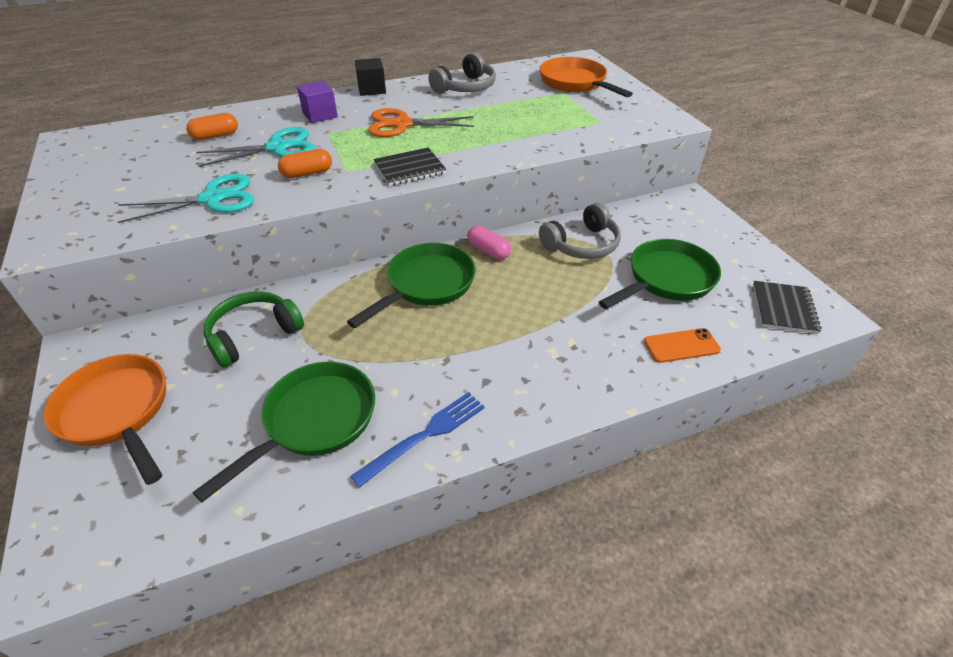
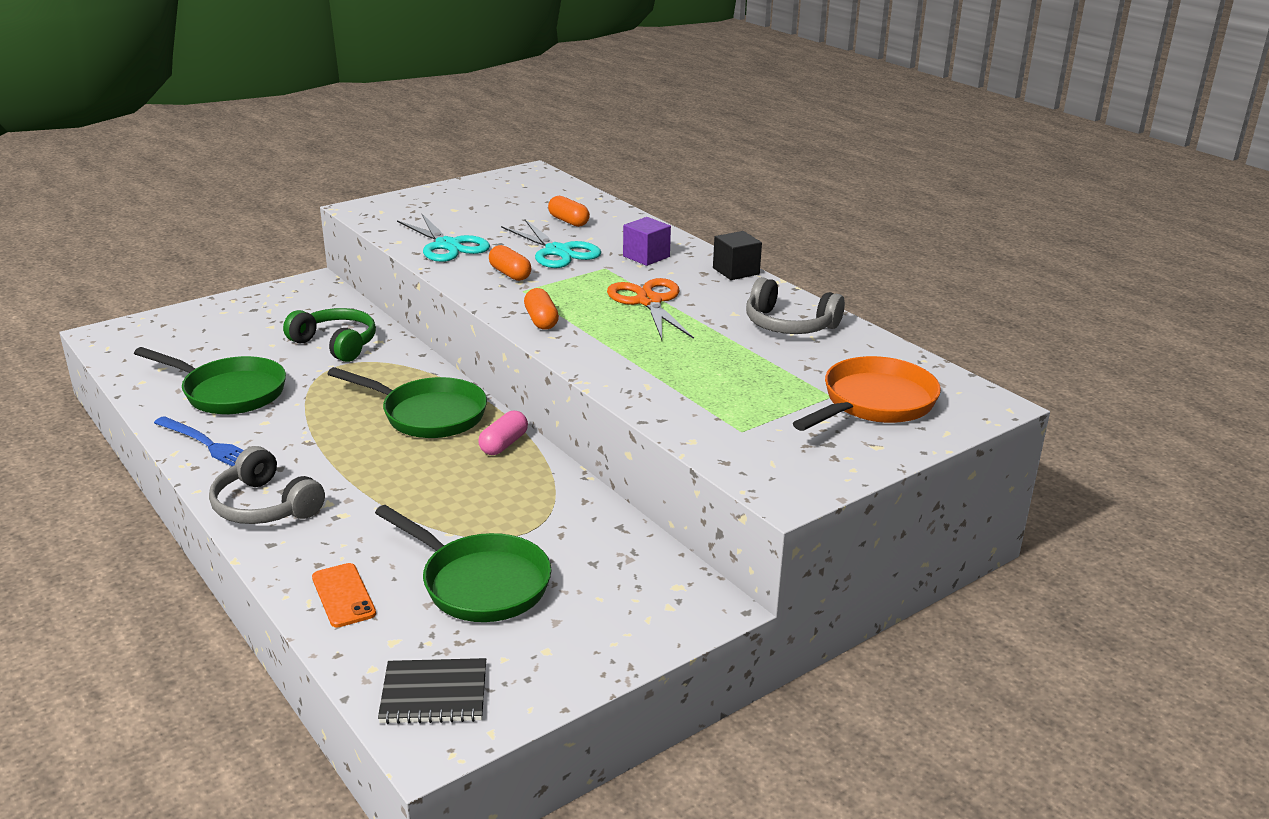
camera: 75 degrees right, 15 degrees down
orange pan [44,354,166,485] -> none
black notebook [373,147,446,186] -> orange capsule [524,288,559,330]
grey headphones [539,203,621,259] -> grey headphones moved to [209,446,325,524]

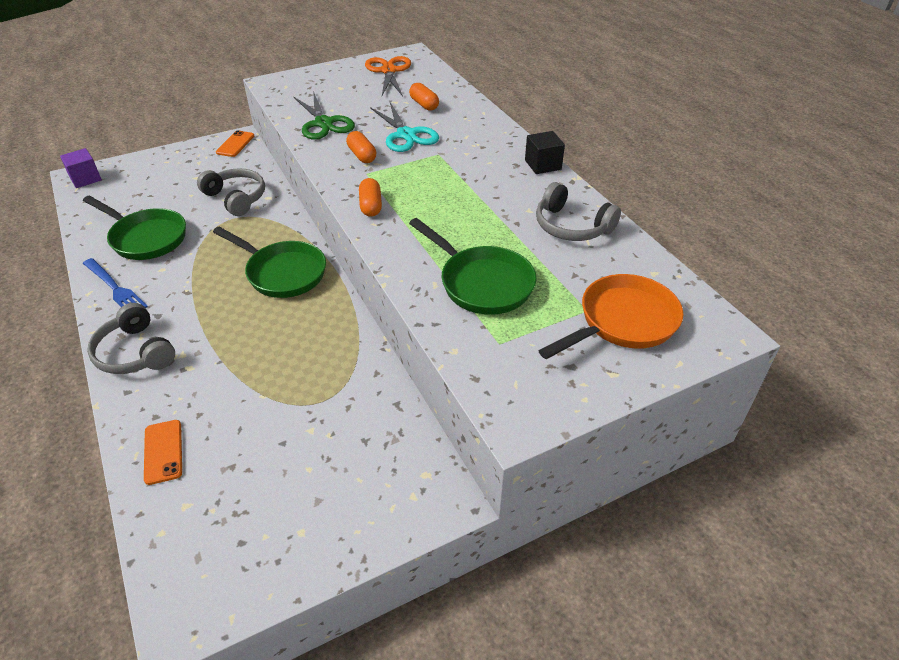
camera: 10 degrees right, 15 degrees up
green headphones [283,308,376,362] -> grey headphones [197,168,265,216]
green pan [375,505,551,622] -> green pan moved to [409,218,537,315]
black notebook [378,658,486,724] -> none
turquoise scissors [397,214,490,262] -> green scissors [293,91,355,140]
pink capsule [478,411,528,455] -> none
orange scissors [607,278,694,340] -> orange scissors moved to [365,56,411,96]
purple cube [623,217,671,266] -> purple cube moved to [60,148,102,188]
none -> orange phone [216,130,254,157]

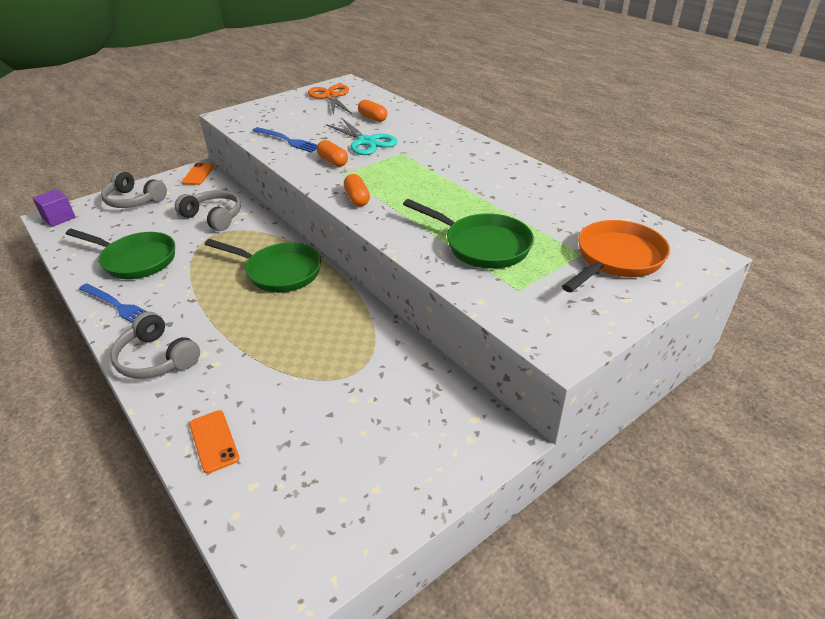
camera: 10 degrees left, 5 degrees down
green scissors [293,91,355,140] -> blue fork [252,127,317,153]
black cube [525,131,565,174] -> none
grey headphones [536,182,621,241] -> grey headphones moved to [101,171,167,208]

